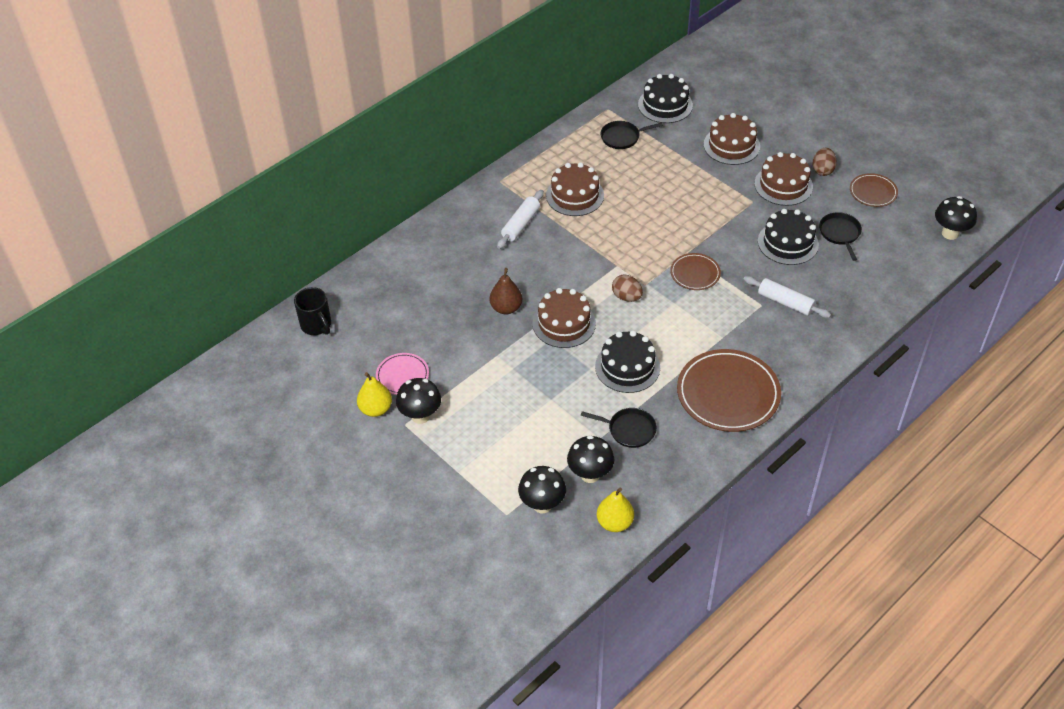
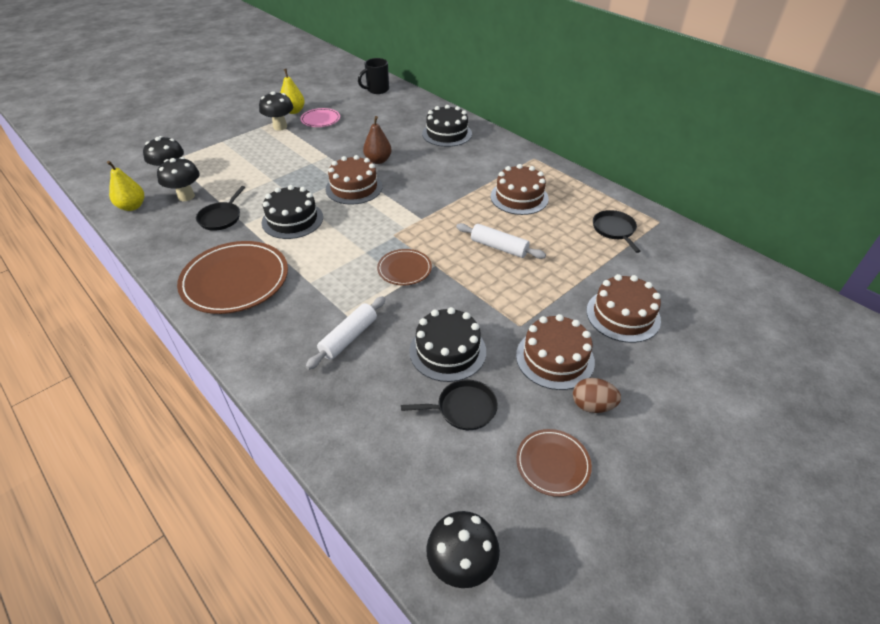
camera: 90 degrees right, 5 degrees down
white rolling pin [497,190,544,249] -> white rolling pin moved to [456,223,546,259]
brown egg [612,275,643,302] -> none
black cake [638,74,693,123] -> black cake moved to [422,105,472,147]

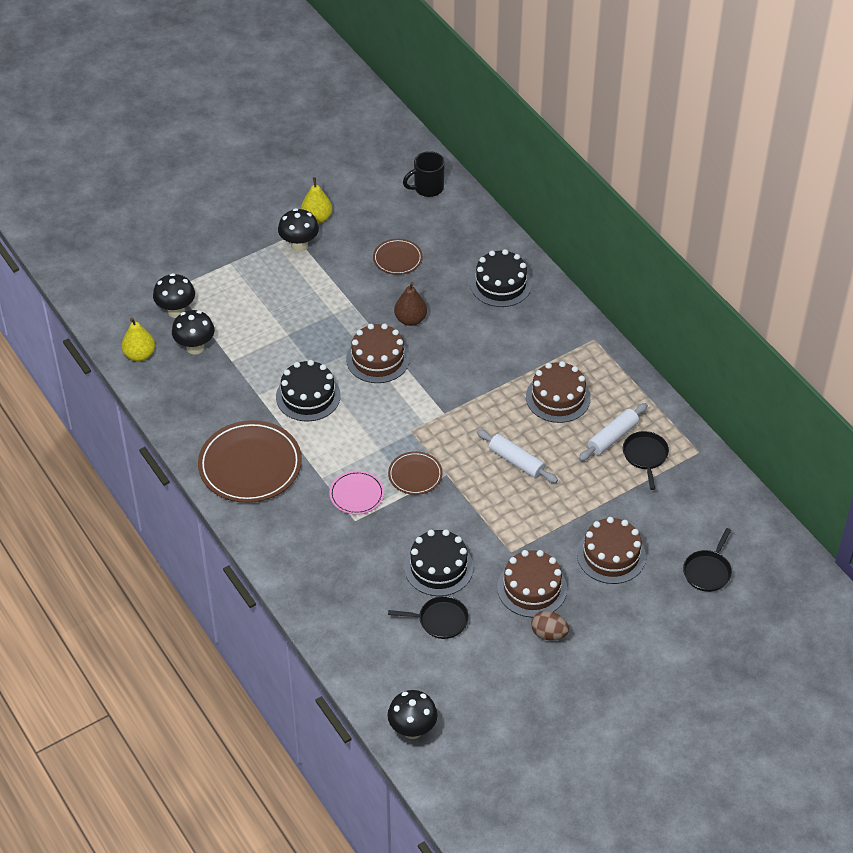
camera: 10 degrees right, 5 degrees up
black pan [196,186,245,231] -> black pan moved to [683,528,732,592]
pink plate [301,108,340,127] -> pink plate moved to [329,471,384,515]
white rolling pin [306,296,386,370] -> white rolling pin moved to [579,403,648,461]
brown plate [516,429,592,497] -> brown plate moved to [373,239,423,275]

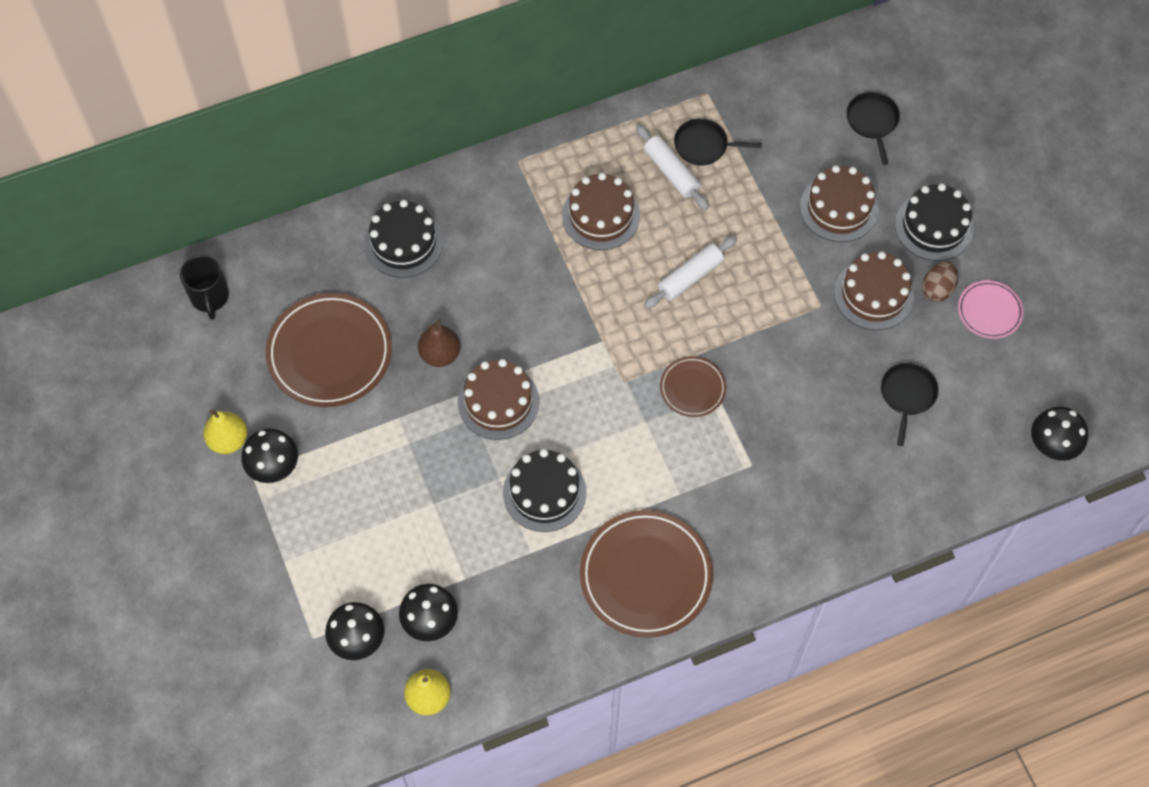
camera: 80 degrees left, 15 degrees up
pink plate [329,471,384,515] -> pink plate moved to [958,280,1024,339]
brown plate [373,239,423,275] -> brown plate [265,293,392,407], size x1.91
black cake [404,529,473,596] -> black cake moved to [895,183,974,261]
black pan [683,528,732,592] -> black pan turned 135 degrees counterclockwise [847,92,900,165]

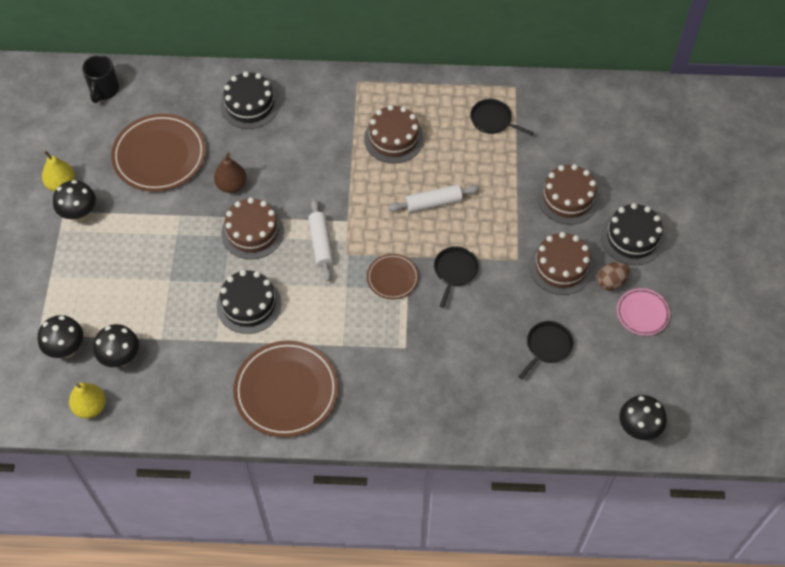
camera: 25 degrees right, 5 degrees down
white rolling pin [636,124,709,210] -> white rolling pin moved to [308,199,334,281]
black pan [847,92,900,165] -> black pan moved to [434,246,479,308]

